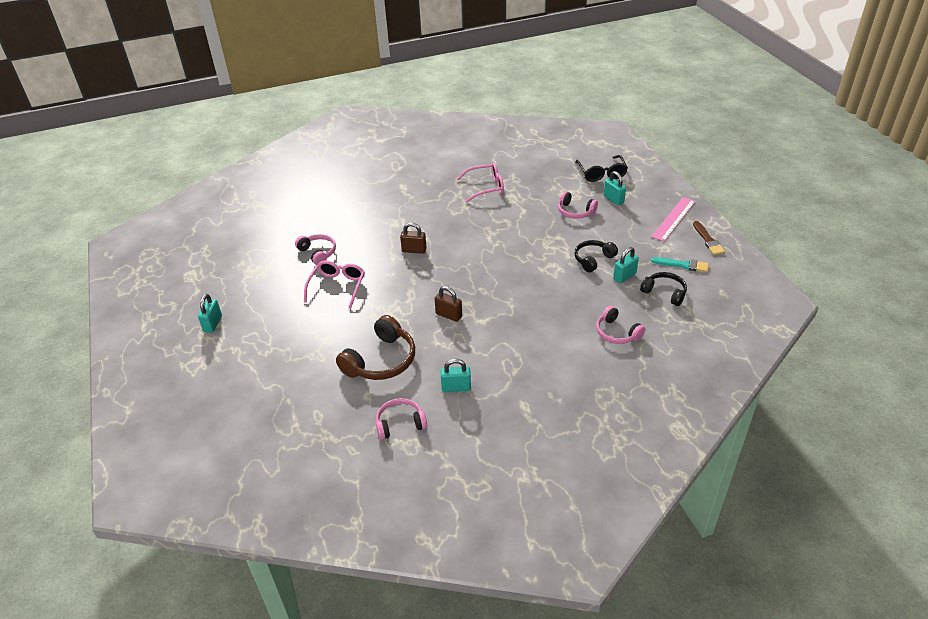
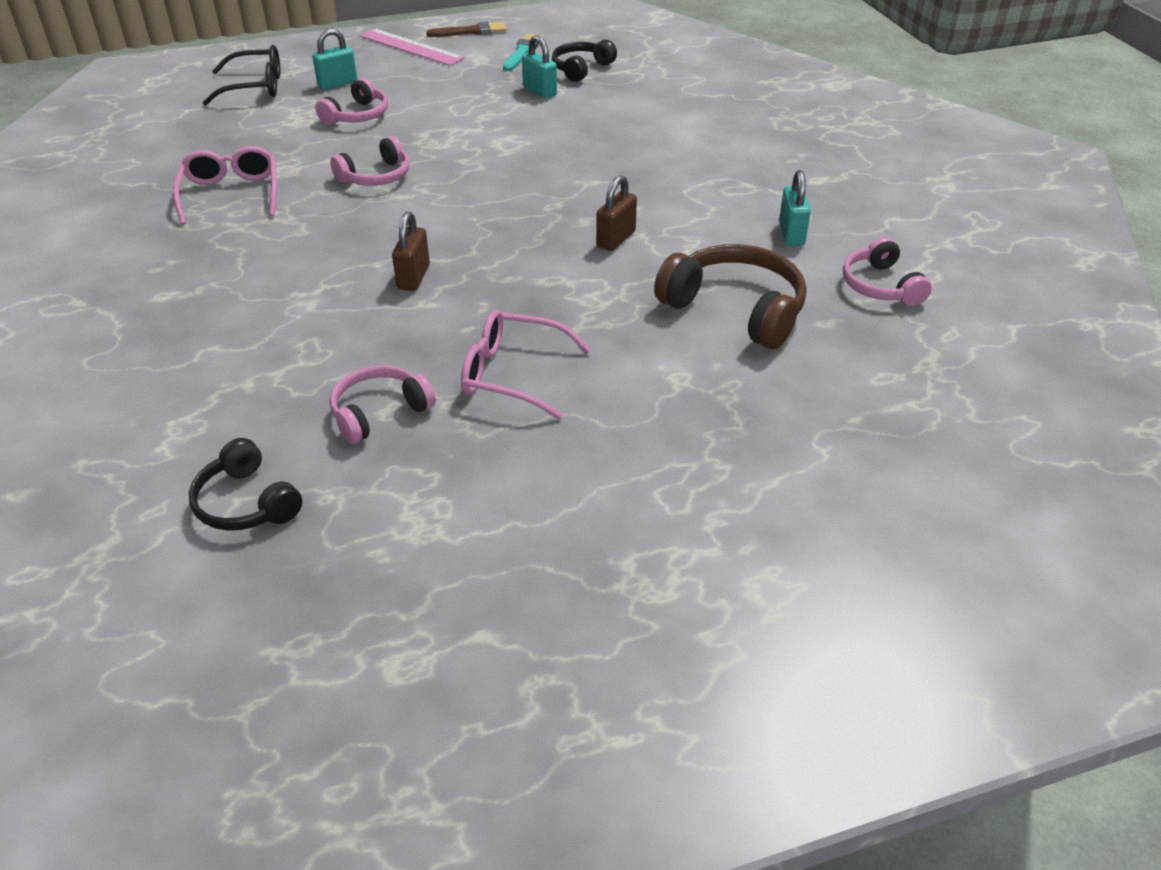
camera: 90 degrees left, 0 degrees up
turquoise padlock [198,294,222,333] -> none
black headphones [575,240,618,272] -> black headphones moved to [189,438,302,531]
pink headphones [596,306,645,344] -> pink headphones moved to [330,136,410,186]

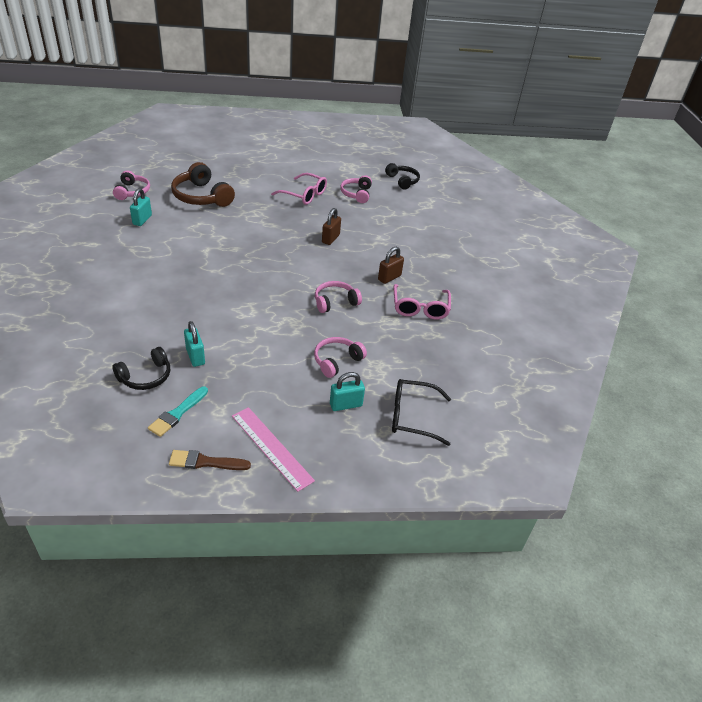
camera: 170 degrees left, 0 degrees up
pink headphones [330,365,436,444] -> pink headphones turned 120 degrees clockwise [340,175,372,203]
brown padlock [596,175,637,251] -> brown padlock moved to [378,247,404,284]

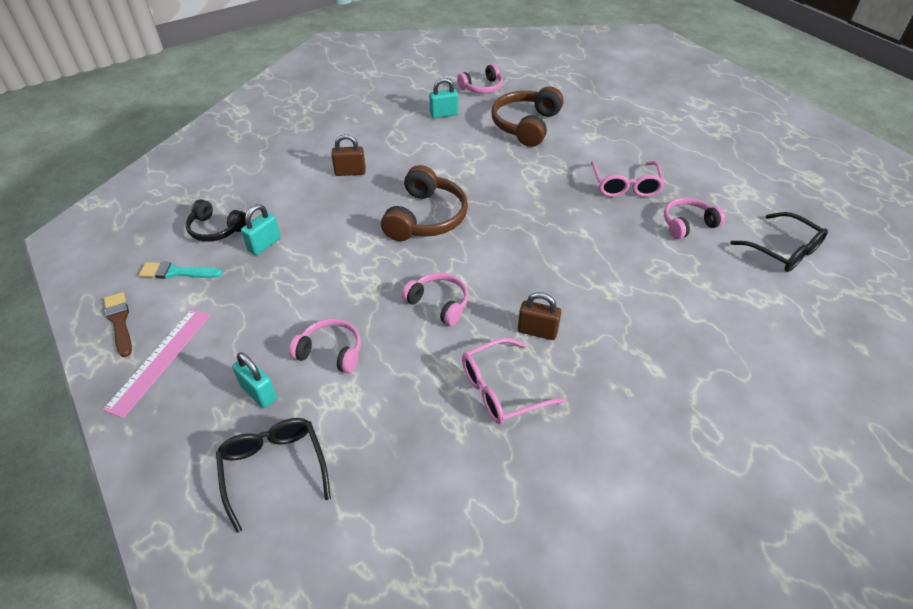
camera: 65 degrees right, 5 degrees up
brown padlock [322,208,341,245] -> brown padlock moved to [332,134,366,176]
black headphones [385,163,420,190] -> black glasses [730,212,828,272]
none -> brown headphones [381,165,468,241]

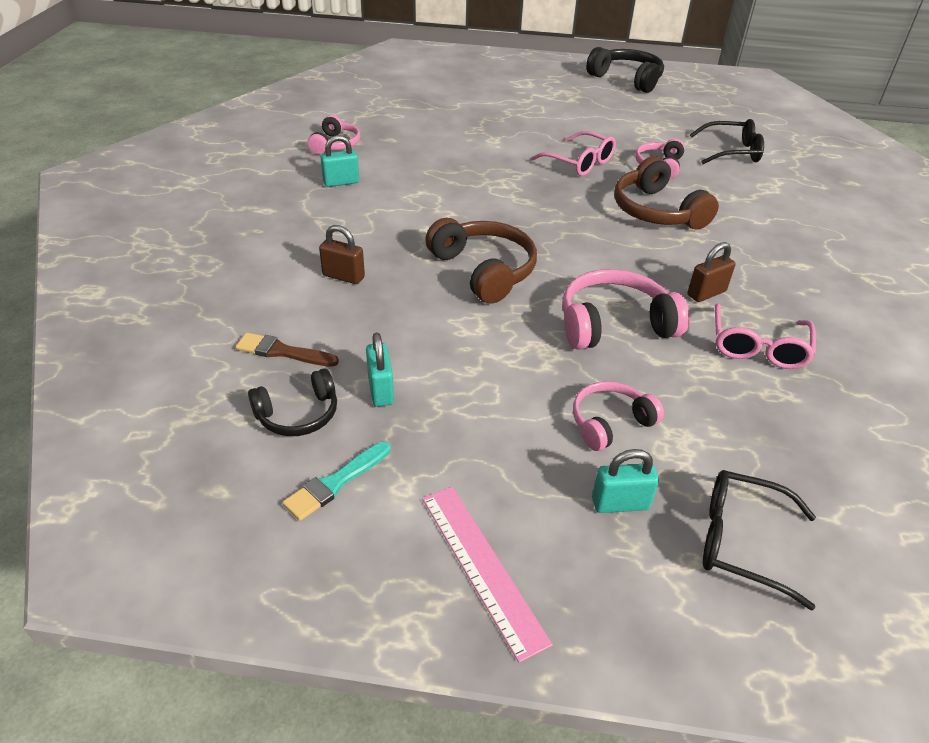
camera: 50 degrees left, 5 degrees down
brown brush [104,292,132,357] -> brown brush moved to [236,333,339,367]
brown padlock [332,134,366,176] -> brown padlock turned 75 degrees clockwise [319,225,365,284]
pink headphones [402,273,468,326] -> pink headphones [562,269,690,350], size x1.61
turquoise padlock [429,78,458,118] -> turquoise padlock turned 45 degrees clockwise [320,135,359,187]
brown headphones [491,86,564,147] -> brown headphones moved to [614,156,719,230]
none -> black headphones [586,47,664,93]

